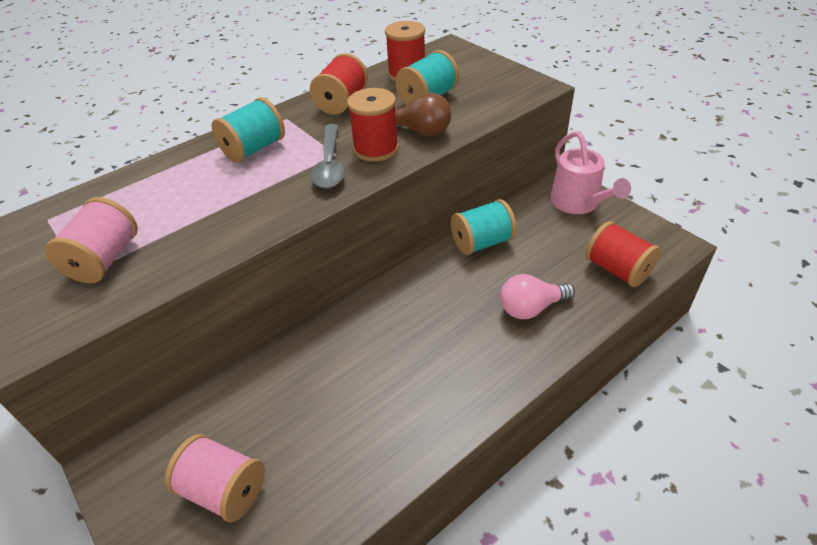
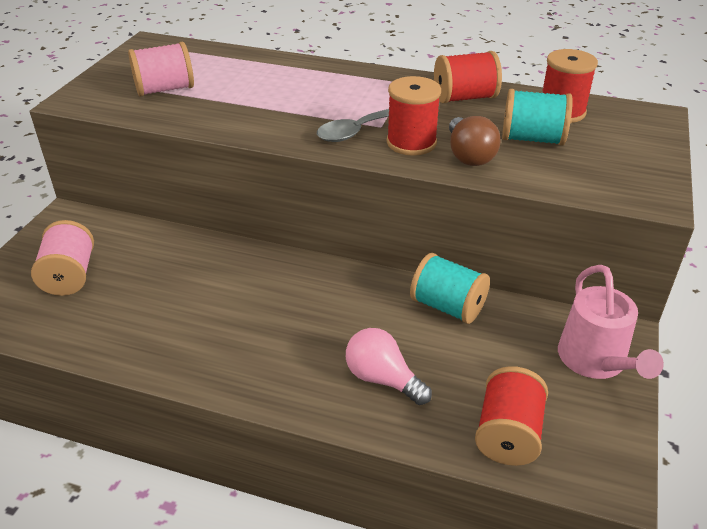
camera: 55 degrees right, 5 degrees down
turquoise spool [212,97,285,163] -> none
pink watering can [550,131,631,214] -> pink watering can turned 45 degrees counterclockwise [558,265,664,379]

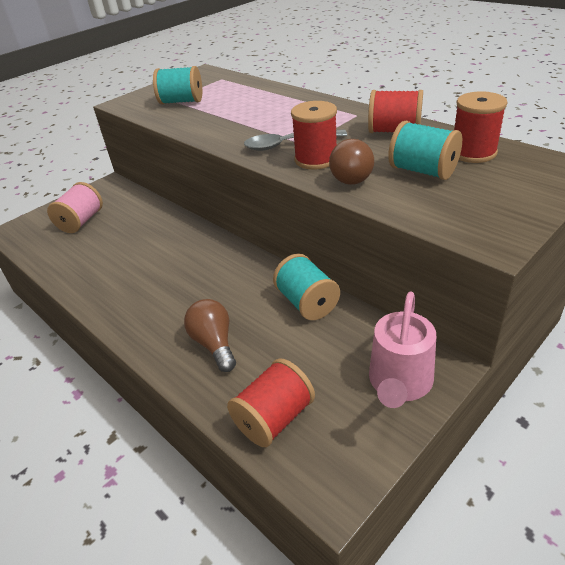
camera: 30 degrees right, 0 degrees up
pink spool [128,42,194,97] -> turquoise spool [153,66,202,105]
pink light bulb [346,328,432,405] -> brown light bulb [184,299,236,372]

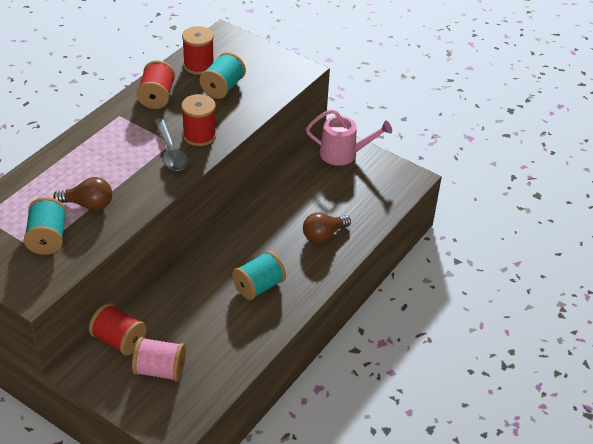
camera: 105 degrees left, 5 degrees up
red spool [227,358,315,447] -> red spool moved to [89,303,146,356]
turquoise spool [273,254,340,320] -> turquoise spool moved to [232,251,286,300]
brown light bulb [329,139,374,185] -> brown light bulb moved to [53,177,112,211]

